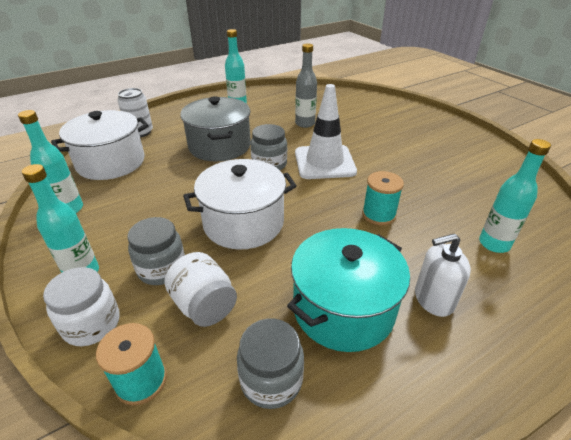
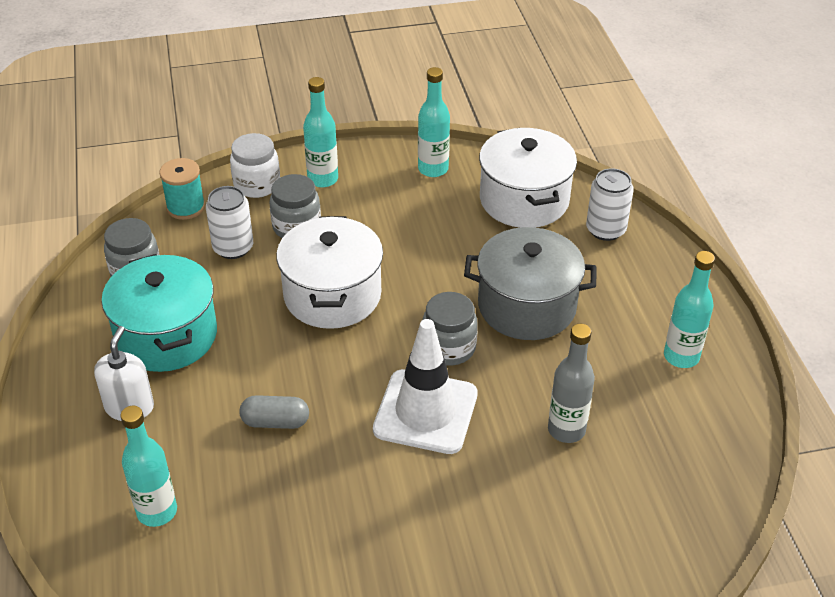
camera: 110 degrees right, 5 degrees up
white jar [165,252,237,327] -> white can [206,186,253,259]
turquoise spool [362,171,404,225] -> grey capsule [240,395,309,429]

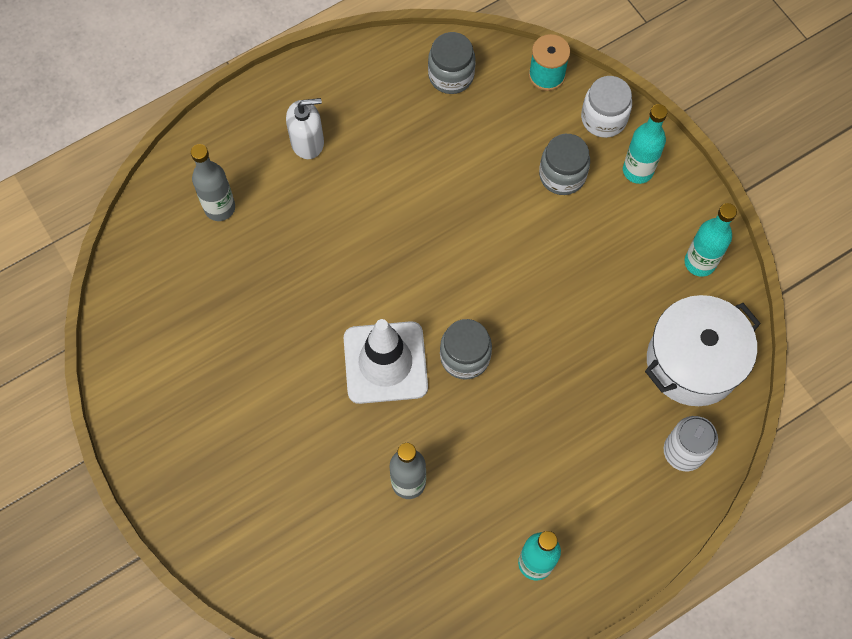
camera: 70 degrees right, 25 degrees up
turquoise pot [102,254,217,372] -> none
turquoise bottle [121,406,177,527] -> grey bottle [191,144,235,221]
white can [206,186,253,259] -> none
grey capsule [240,395,309,429] -> none
white pot [276,216,383,329] -> none
grey pot [464,227,597,340] -> none

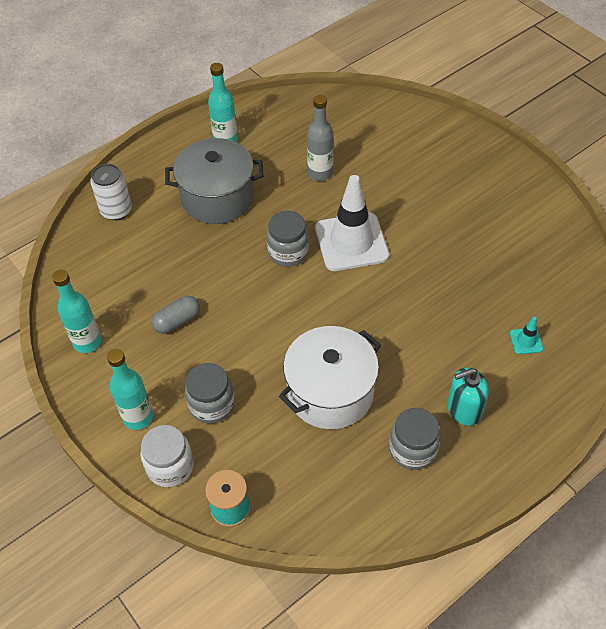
camera: 175 degrees right, 15 degrees down
grey bottle [191,144,235,221] -> turquoise traffic cone [510,317,543,354]
white soap dispenser [286,98,324,159] -> turquoise soap dispenser [447,367,489,426]
grey jar [428,32,476,94] -> grey jar moved to [389,408,441,470]
white pot [645,295,761,406] -> white pot moved to [279,326,381,429]
none -> grey capsule [152,296,200,334]
none -> grey pot [165,138,264,224]

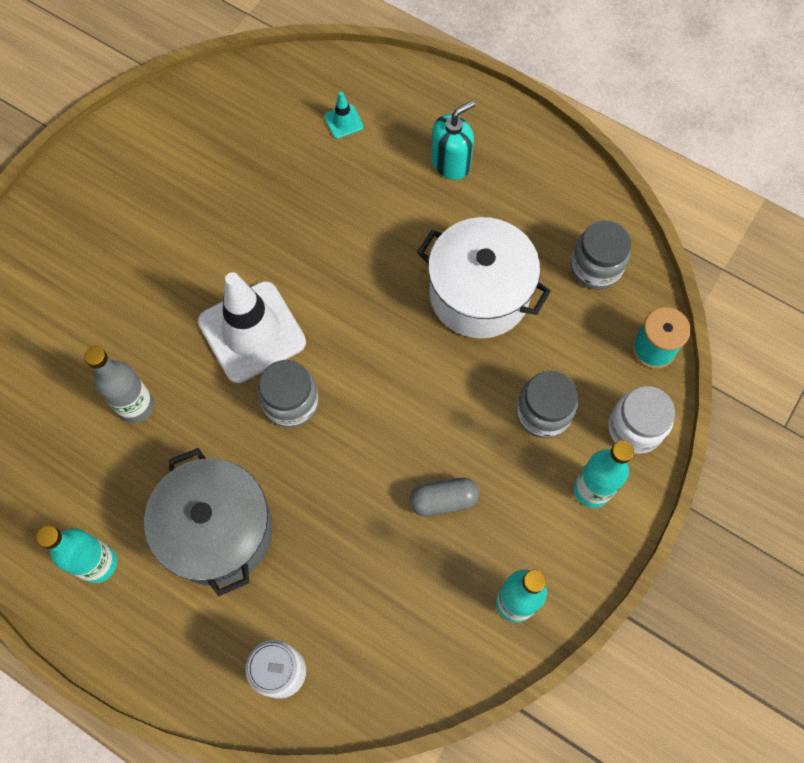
camera: 110 degrees left, 15 degrees up
grey capsule [152,296,200,334] -> grey capsule turned 45 degrees counterclockwise [410,478,479,516]
grey jar [389,408,441,470] -> grey jar moved to [571,220,631,290]
turquoise soap dispenser [447,367,489,426] -> turquoise soap dispenser turned 90 degrees counterclockwise [431,100,475,180]

